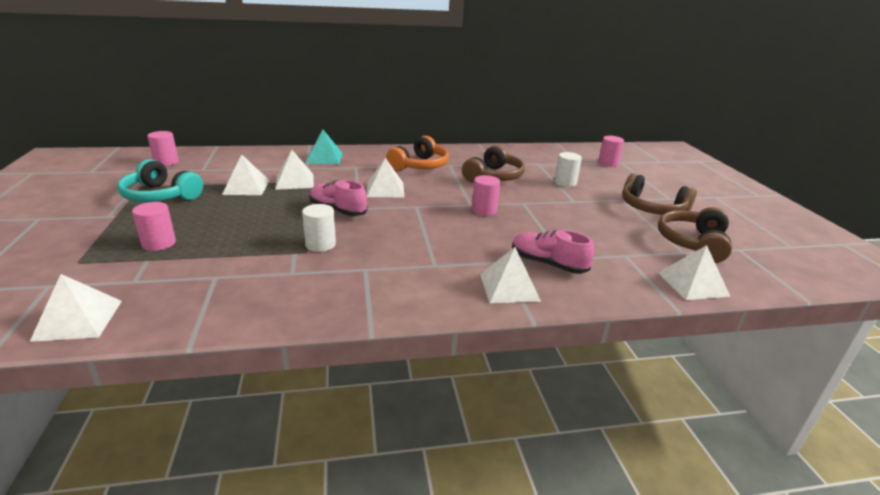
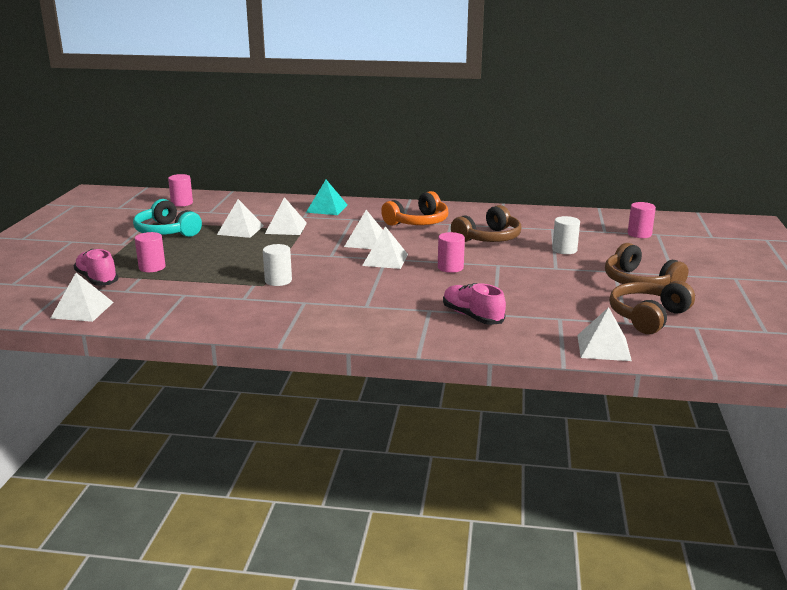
camera: 20 degrees right, 5 degrees down
pink shoe [309,180,368,216] -> pink shoe moved to [74,249,118,286]
white pyramid [480,247,541,303] -> white pyramid moved to [362,226,408,269]

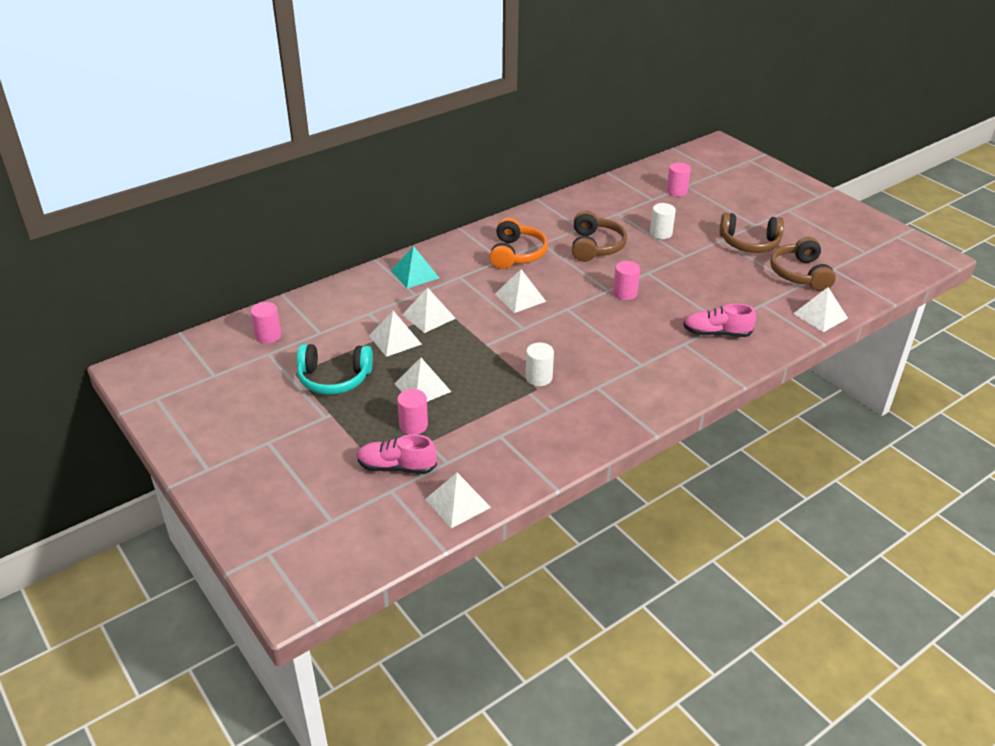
camera: 45 degrees left, 15 degrees up
white pyramid [362,226,408,269] -> white pyramid moved to [394,358,451,402]

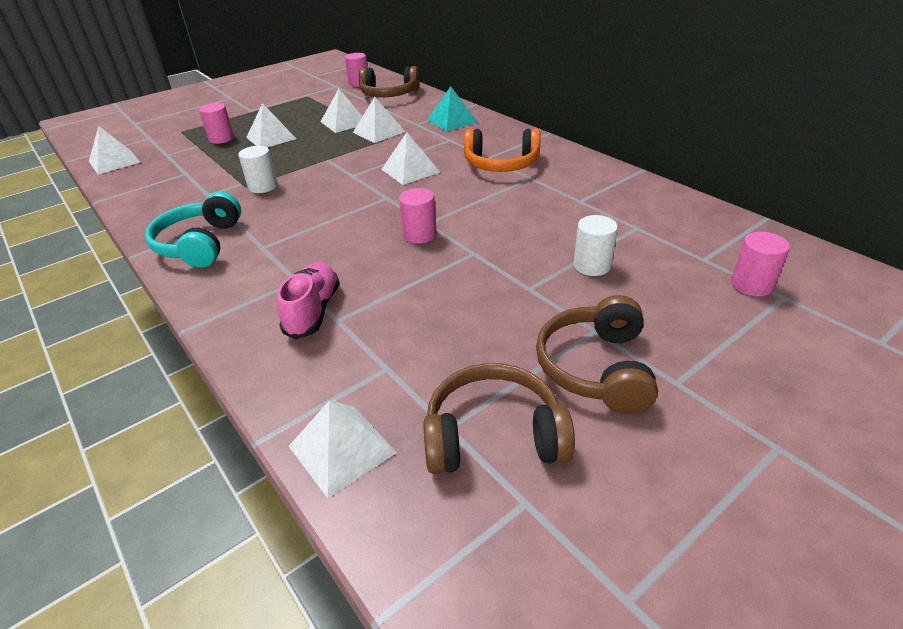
camera: 90 degrees right, 0 degrees up
turquoise headphones [297,344,373,395] -> turquoise headphones moved to [145,192,241,268]
pink shoe [357,434,437,474] -> none
brown headphones [572,210,627,262] -> brown headphones moved to [359,66,419,97]

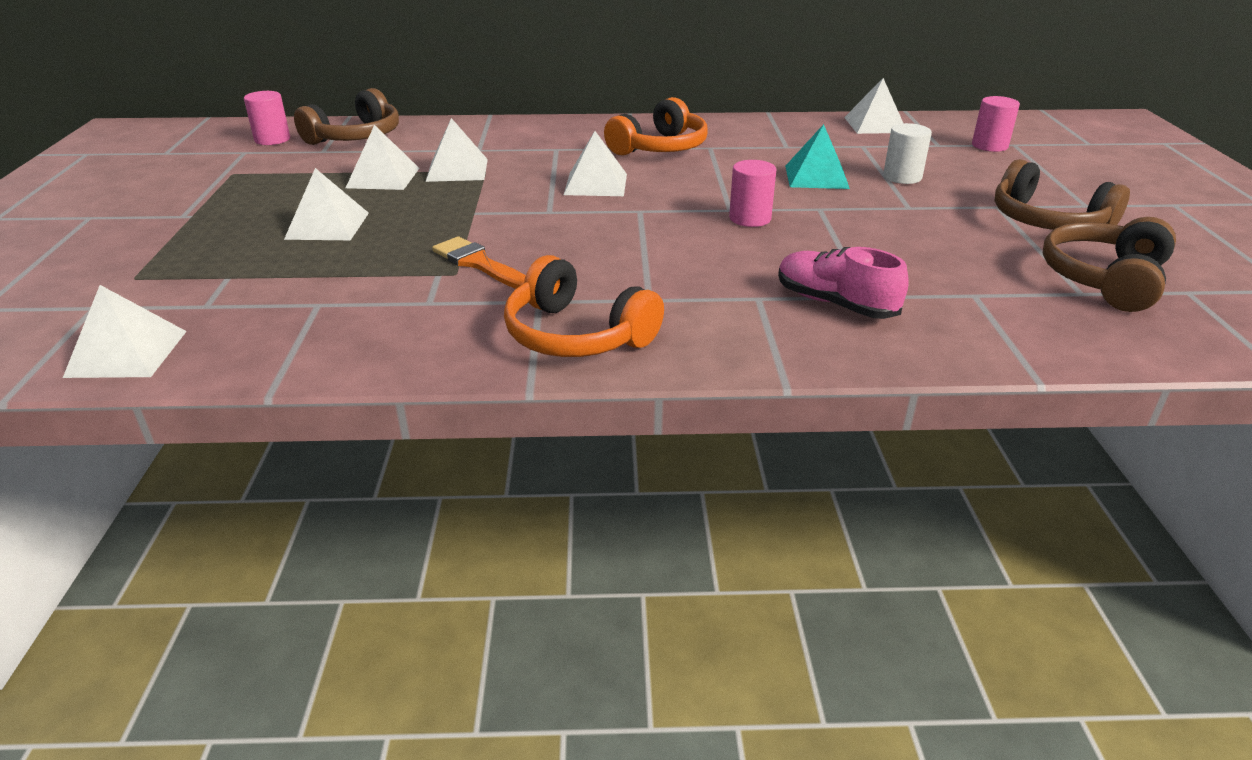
camera: 55 degrees left, 5 degrees down
turquoise headphones [145,192,241,268] -> orange headphones [504,255,664,357]
pink cylinder [199,103,234,144] -> none
white cylinder [238,146,278,193] -> orange brush [432,236,526,289]
white pyramid [289,400,397,498] -> white pyramid moved to [844,78,903,134]
turquoise pyramid [427,86,478,131] -> turquoise pyramid moved to [785,124,850,189]

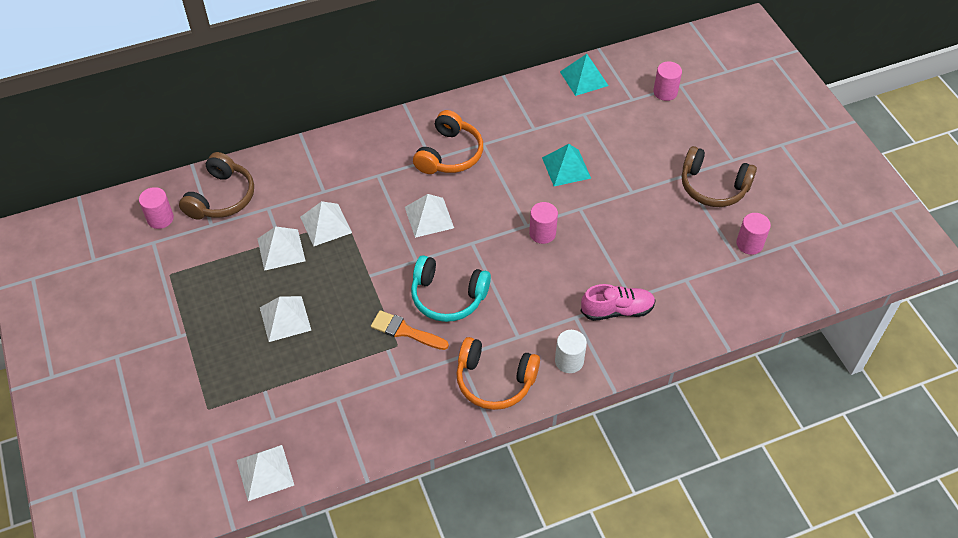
camera: 20 degrees left, 20 degrees up
pink shoe [778,247,909,319] -> pink shoe turned 150 degrees clockwise [581,284,656,321]
white pyramid [844,78,903,134] -> turquoise pyramid [560,54,608,96]
white cylinder [883,123,932,184] -> white cylinder moved to [555,330,587,373]
brown headphones [1043,217,1176,312] -> pink cylinder [736,213,771,255]
none -> turquoise headphones [411,255,491,322]

